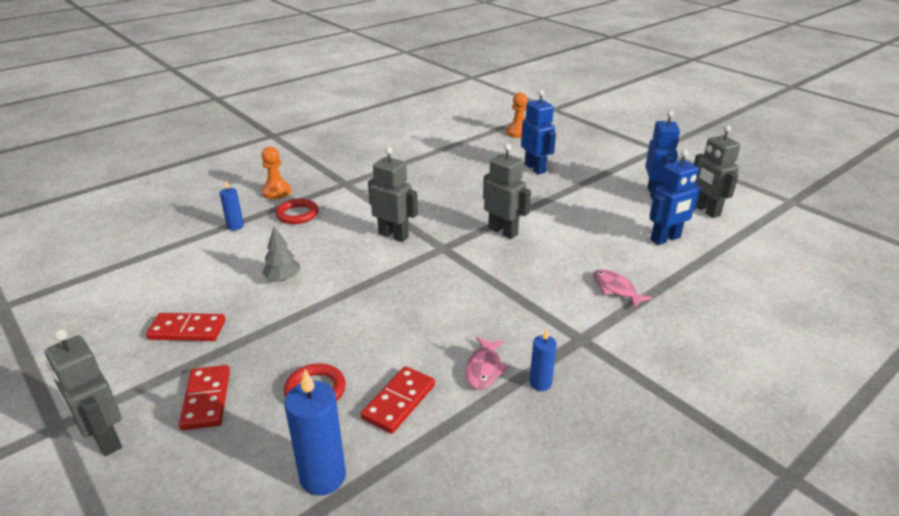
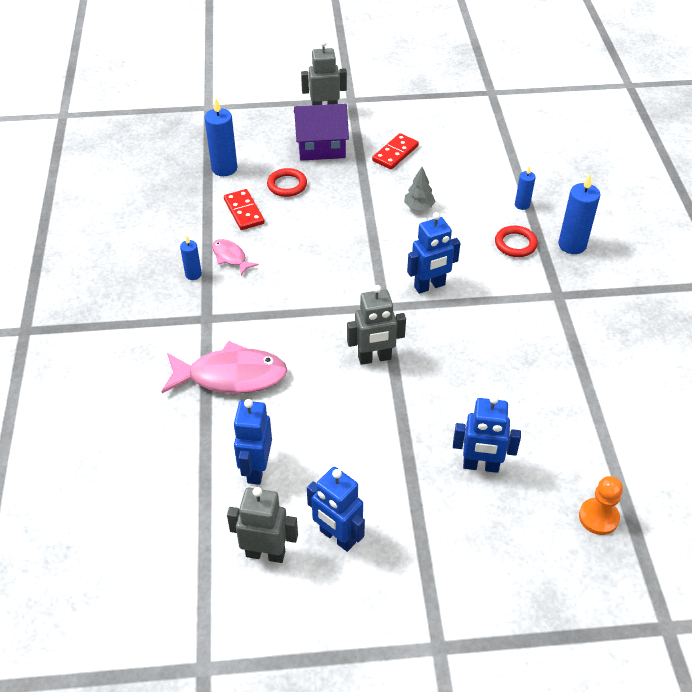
camera: 125 degrees right, 15 degrees up
red domino [179,365,230,430] -> purple house [294,104,349,161]
orange pawn [261,147,291,199] -> blue candle [558,174,600,254]
grey robot [368,147,418,242] -> blue robot [407,212,460,294]
pink fish [593,269,653,308] -> pink fish [162,341,287,394], size x1.98

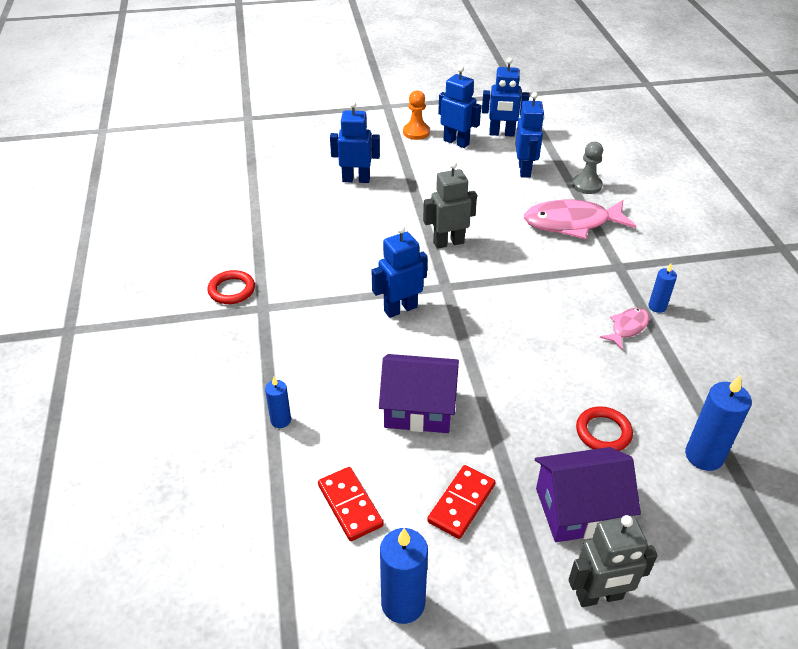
camera: 175 degrees right, 5 degrees down
pink fish [212,239,258,275] -> pink fish turned 90 degrees counterclockwise [600,308,649,350]
red domino [224,189,265,230] -> red domino moved to [318,467,384,541]
grey robot [227,487,298,563] -> blue robot [482,58,529,137]
grey tree [404,167,436,211] -> purple house [379,354,459,433]
red ring [495,226,538,257] -> red ring moved to [208,270,255,304]
blue candle [558,174,600,254] -> blue candle moved to [380,528,428,624]
orange pawn [579,476,623,535] -> orange pawn moved to [403,90,430,140]
none -> grey pawn [572,142,603,194]

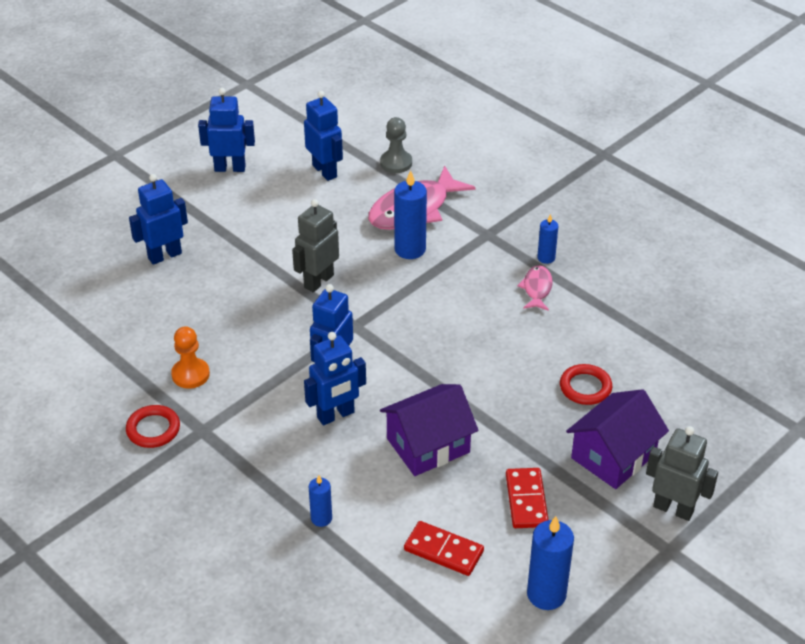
camera: 35 degrees left, 0 degrees up
orange pawn [403,90,430,140] -> orange pawn moved to [171,326,210,389]
blue robot [482,58,529,137] -> blue robot moved to [304,332,366,425]
grey robot [568,515,658,607] -> grey robot turned 105 degrees counterclockwise [646,426,718,521]
blue candle [685,375,752,471] -> blue candle moved to [394,170,427,259]

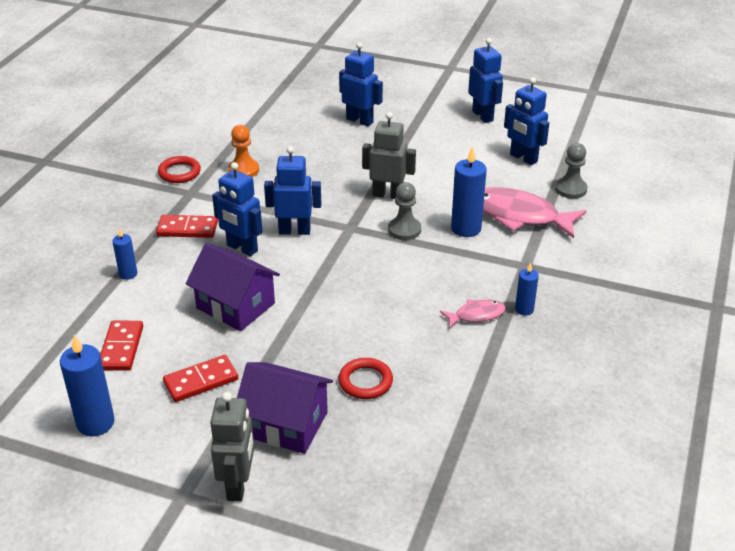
camera: 65 degrees right, 5 degrees down
blue robot [304,91,343,181] -> blue robot turned 105 degrees clockwise [504,77,549,165]
none -> red domino [156,215,218,238]
none -> grey pawn [388,182,421,240]

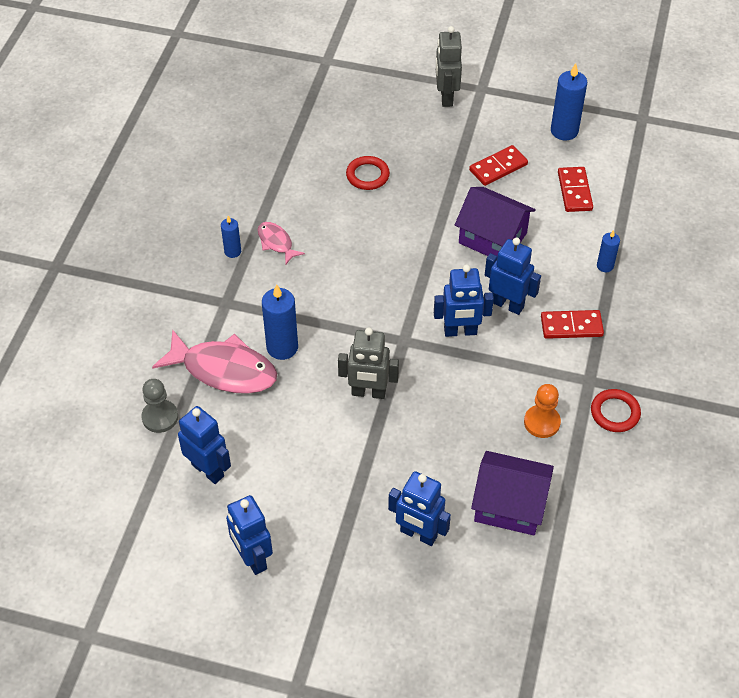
camera: 175 degrees right, 15 degrees up
purple house [237,362,333,454] -> purple house moved to [471,451,554,535]
grey pawn [388,182,421,240] -> none
pink fish [440,299,506,329] -> pink fish turned 75 degrees clockwise [258,222,305,264]

